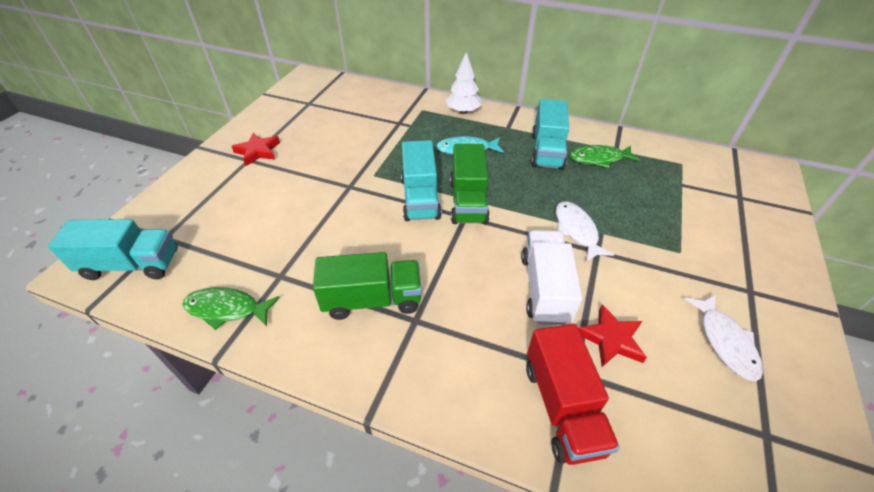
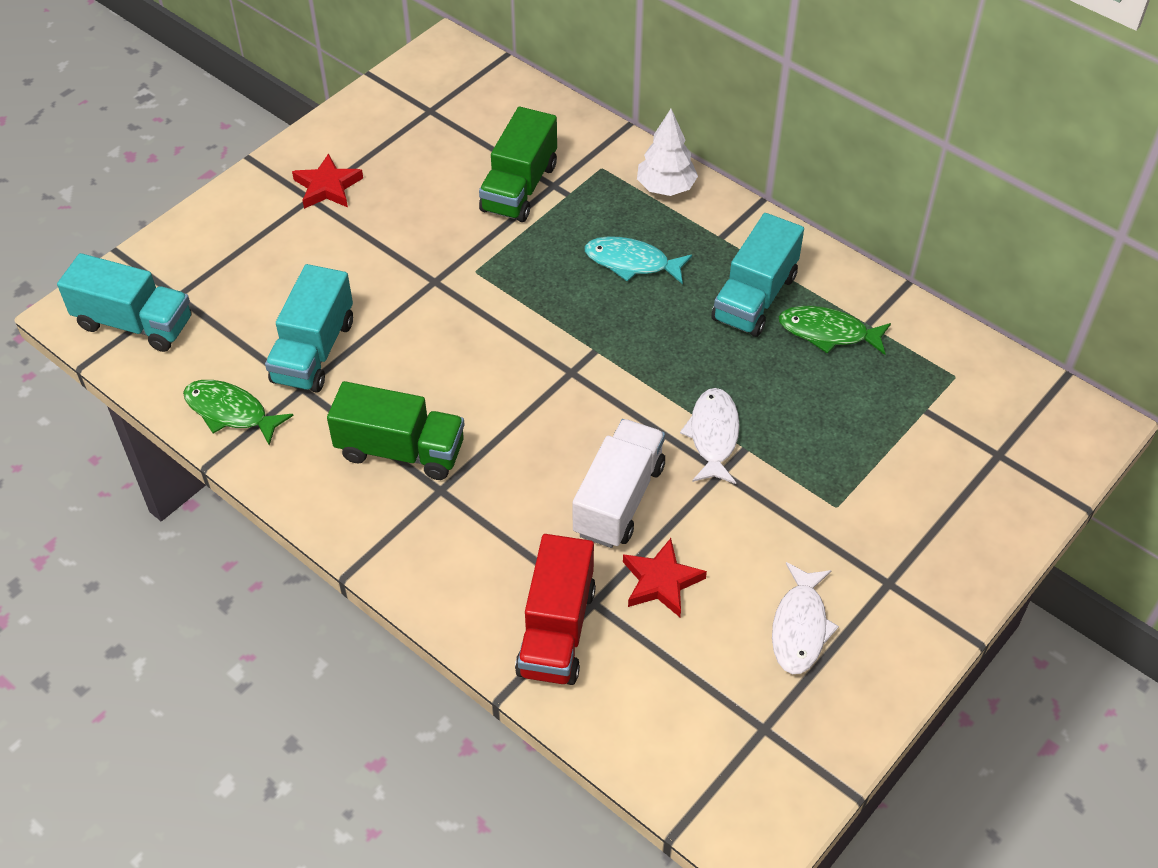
camera: 20 degrees right, 5 degrees up
turquoise truck [401,140,441,221] -> turquoise truck moved to [265,264,353,393]
green truck [450,144,490,224] -> green truck moved to [479,107,557,222]

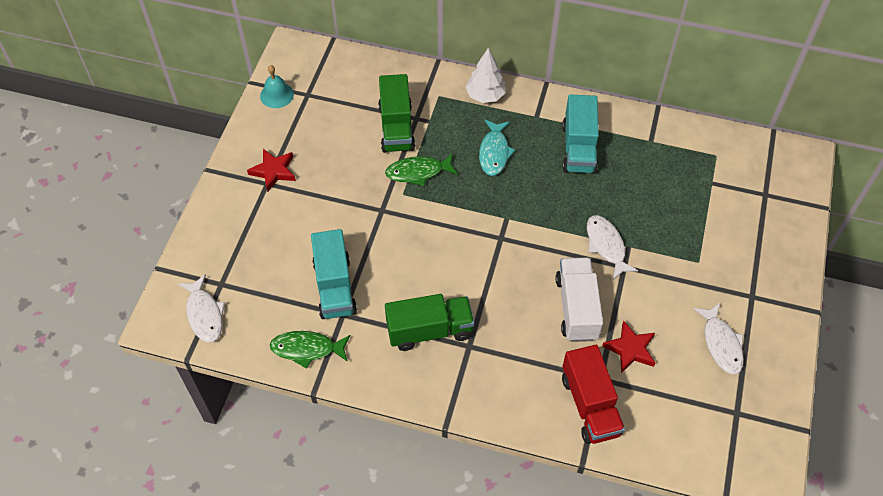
camera: 25 degrees left, 5 degrees up
turquoise truck [57,253,191,352] -> white fish [179,274,225,342]
turquoise fish [585,236,692,284] -> turquoise fish turned 75 degrees counterclockwise [479,120,515,176]
green fish [779,306,891,355] -> green fish moved to [385,153,458,186]
none -> turquoise bell [260,65,294,108]

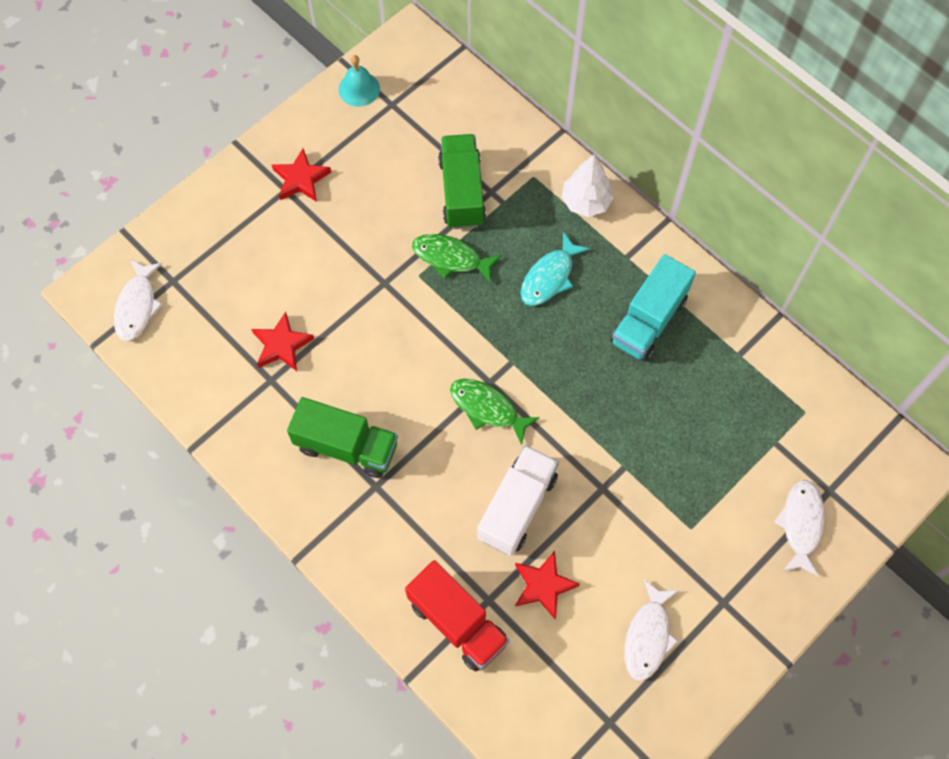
camera: 30 degrees right, 10 degrees up
green fish [270,331,350,369] -> green fish moved to [450,379,540,445]
turquoise truck [311,229,357,319] -> red star [251,312,314,371]
green truck [378,74,415,153] -> green truck turned 150 degrees clockwise [438,134,486,229]
red truck [562,345,625,444] -> red truck turned 60 degrees counterclockwise [405,560,510,672]
white fish [587,215,638,280] -> white fish moved to [775,480,825,577]

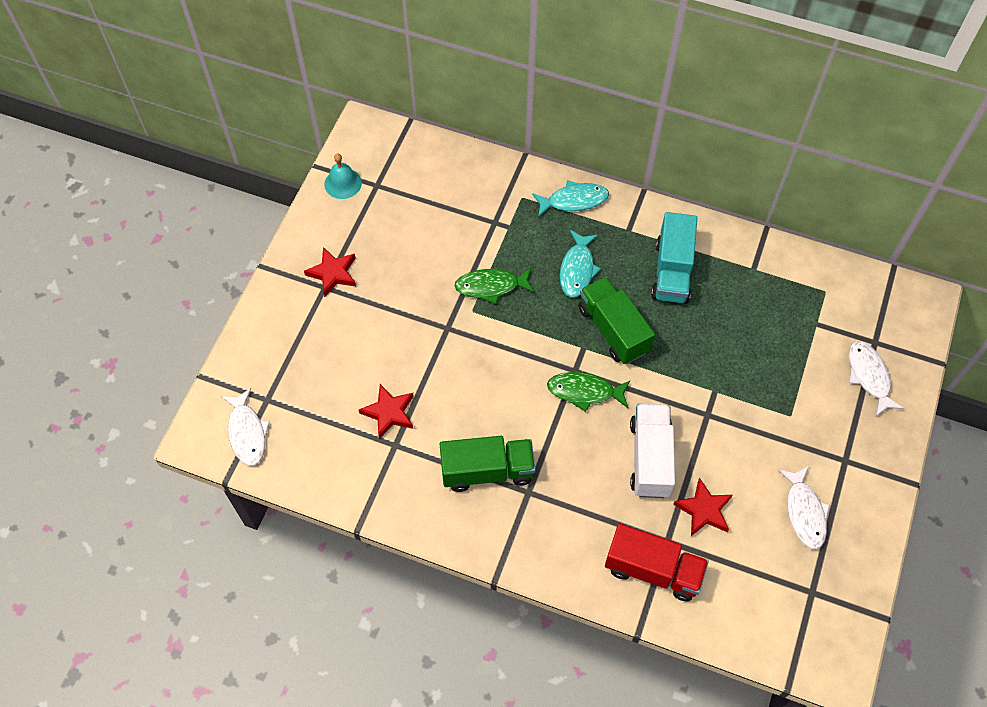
camera: 25 degrees left, 5 degrees down
green truck [438,134,486,229] -> green truck moved to [578,277,655,364]
white tree [561,154,614,217] -> turquoise fish [532,180,609,217]

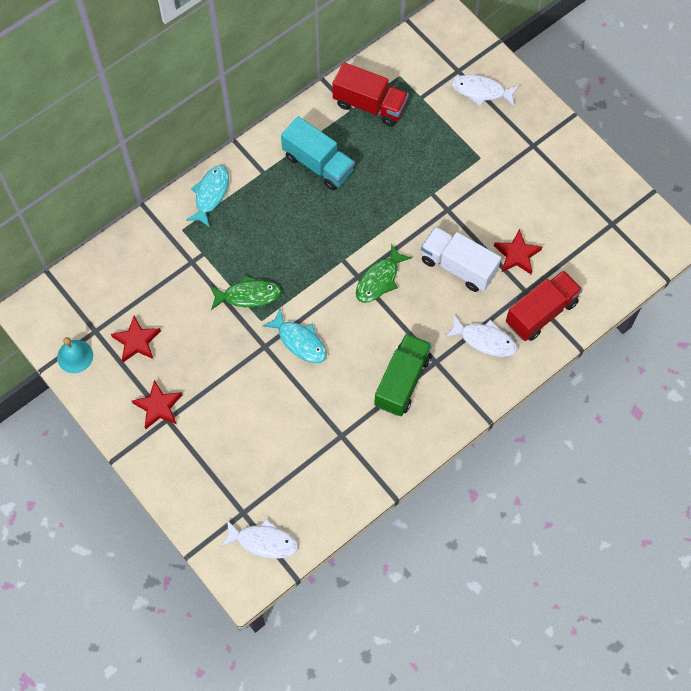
camera: 60 degrees left, 5 degrees up
red star [359,384,414,439] -> red star moved to [111,316,161,362]
green fish [454,268,534,304] -> green fish turned 120 degrees counterclockwise [210,275,281,310]
turquoise fish [560,230,601,298] -> turquoise fish moved to [263,309,327,363]
green truck [578,277,655,364] -> none
white fish [778,466,830,549] -> white fish moved to [445,315,517,357]
none -> red truck [332,62,409,126]

